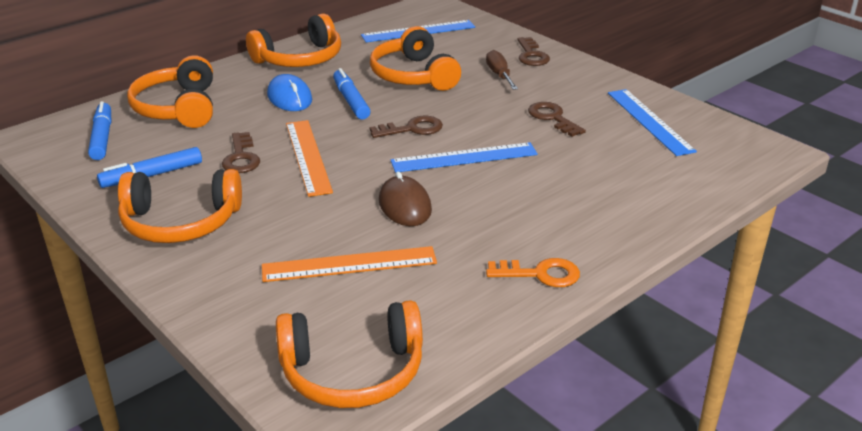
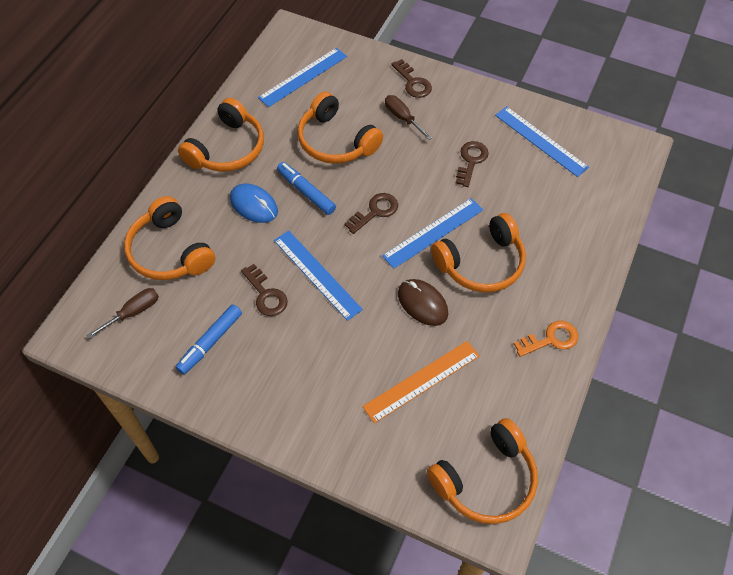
camera: 25 degrees left, 25 degrees up
blue marker [88,101,111,160] -> brown screwdriver [87,288,159,339]
orange headphones [118,169,242,243] -> orange headphones moved to [431,213,526,292]
orange ruler [286,120,333,197] -> blue ruler [274,231,363,321]
brown key [528,102,586,137] -> brown key turned 75 degrees clockwise [456,141,489,187]

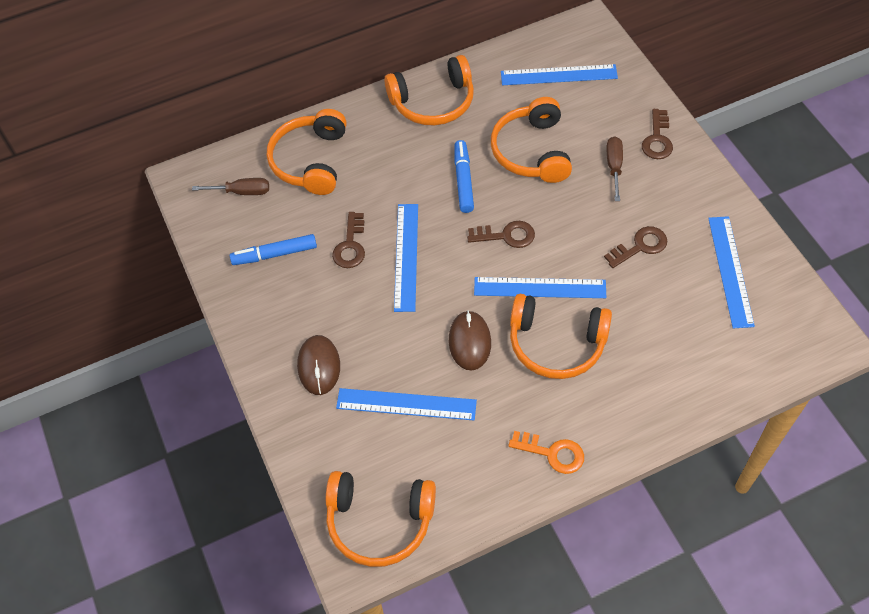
camera: 45 degrees right, 0 degrees up
blue mouse [230,184,278,223] -> none
orange ruler [362,341,480,423] -> blue ruler [336,388,477,420]
none -> brown mouse [297,335,340,395]

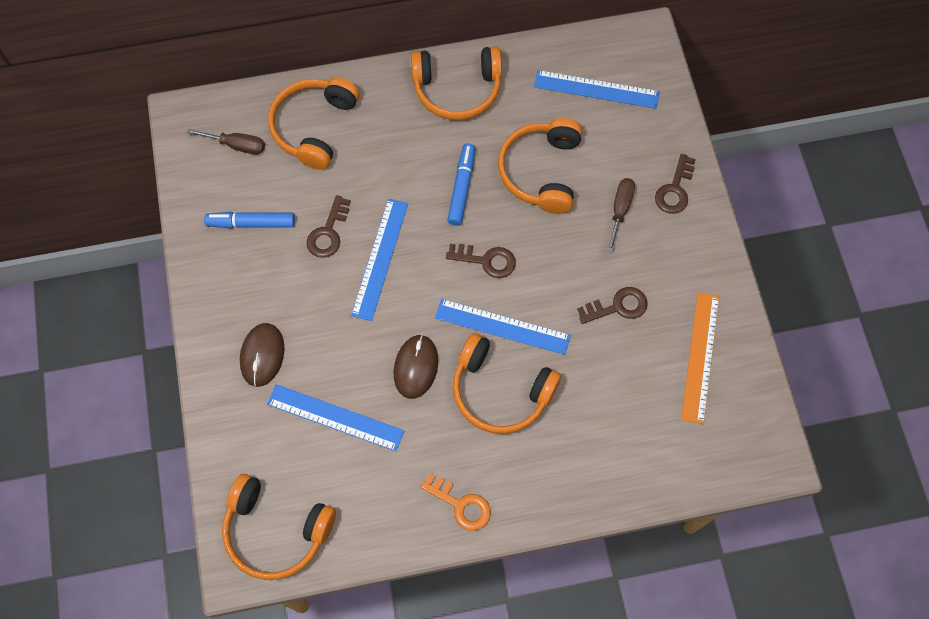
camera: 10 degrees right, 10 degrees up
blue ruler [708,216,755,328] -> orange ruler [681,292,719,424]

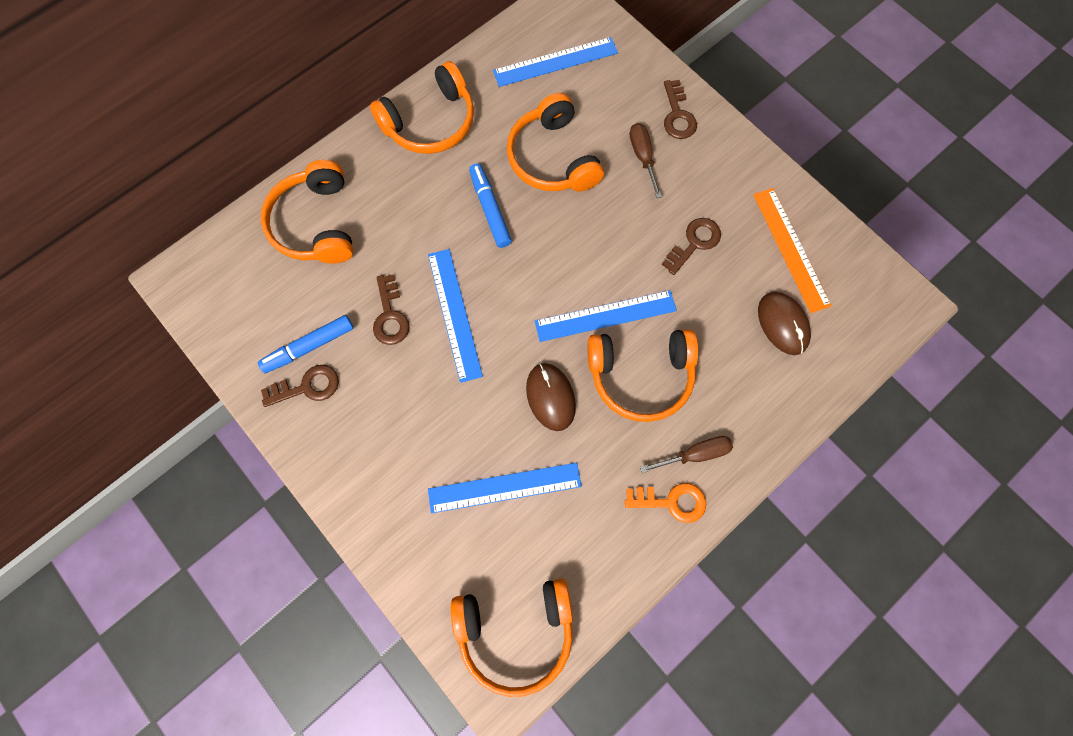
camera: 30 degrees left, 5 degrees up
brown screwdriver [187,129,265,154] -> brown screwdriver moved to [640,436,733,473]
brown mouse [240,323,285,387] -> brown mouse moved to [758,292,811,355]
brown key [446,244,516,278] -> brown key moved to [261,365,339,407]

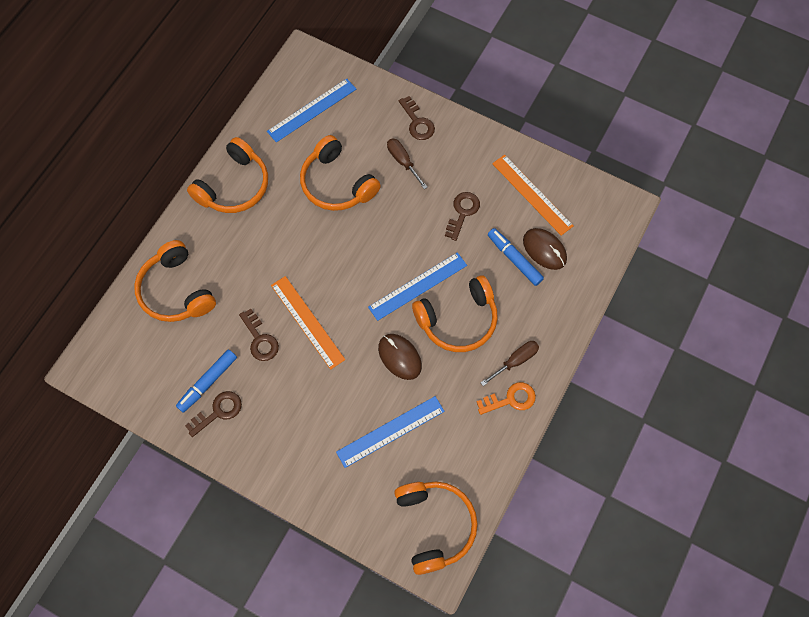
camera: 20 degrees left, 5 degrees down
blue ruler [428,249,483,383] -> orange ruler [271,276,345,370]
orange headphones [451,578,573,697] -> orange headphones turned 75 degrees counterclockwise [394,481,478,575]
blue marker [469,164,512,248] -> blue marker moved to [488,228,544,286]

